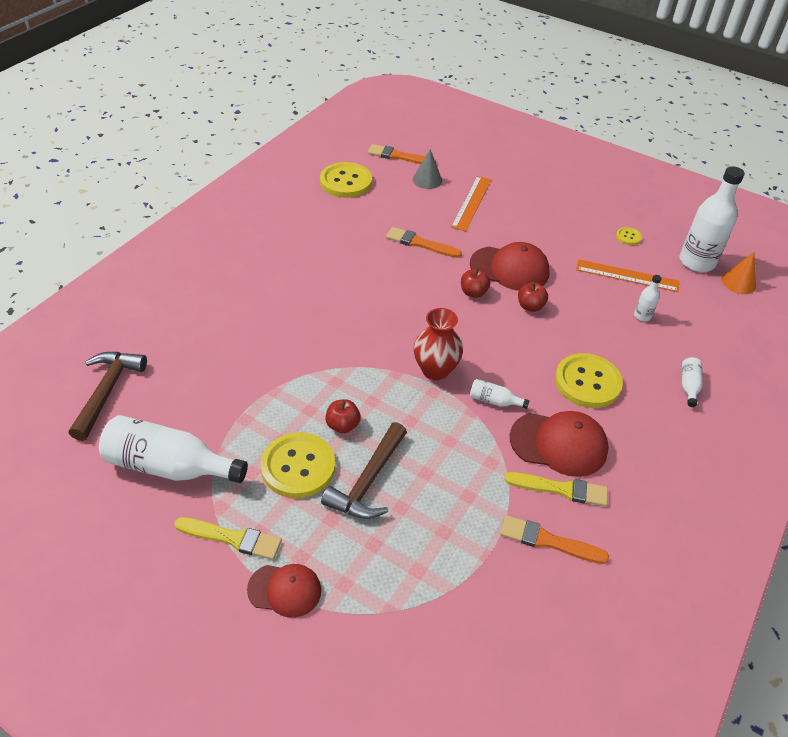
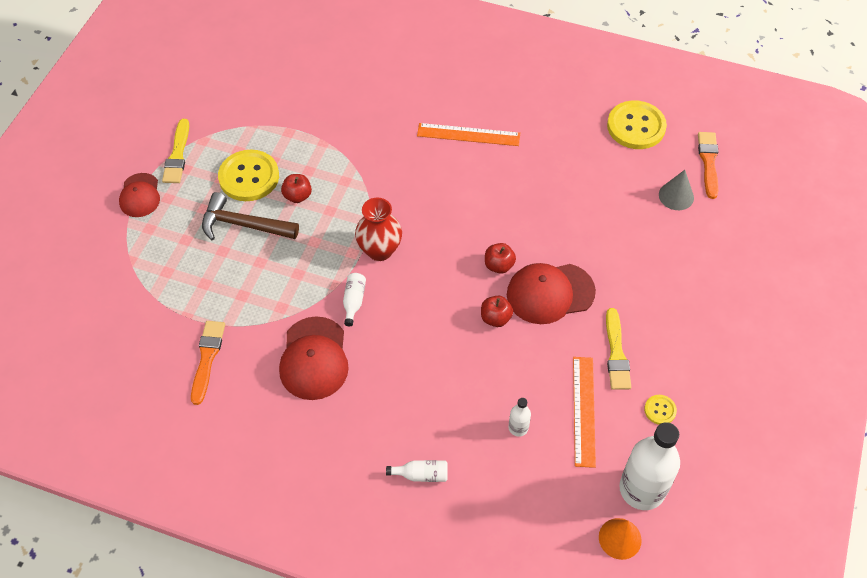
camera: 80 degrees right, 10 degrees up
brown hammer [69,352,147,441] -> none
white bottle [99,415,248,483] -> none
orange brush [386,227,462,258] -> none
orange ruler [451,176,492,231] -> orange ruler moved to [417,123,520,146]
red cap [470,242,550,291] -> red cap turned 75 degrees clockwise [507,263,596,324]
yellow brush [504,472,608,507] -> yellow brush moved to [606,308,631,390]
yellow button [555,353,623,408] -> none

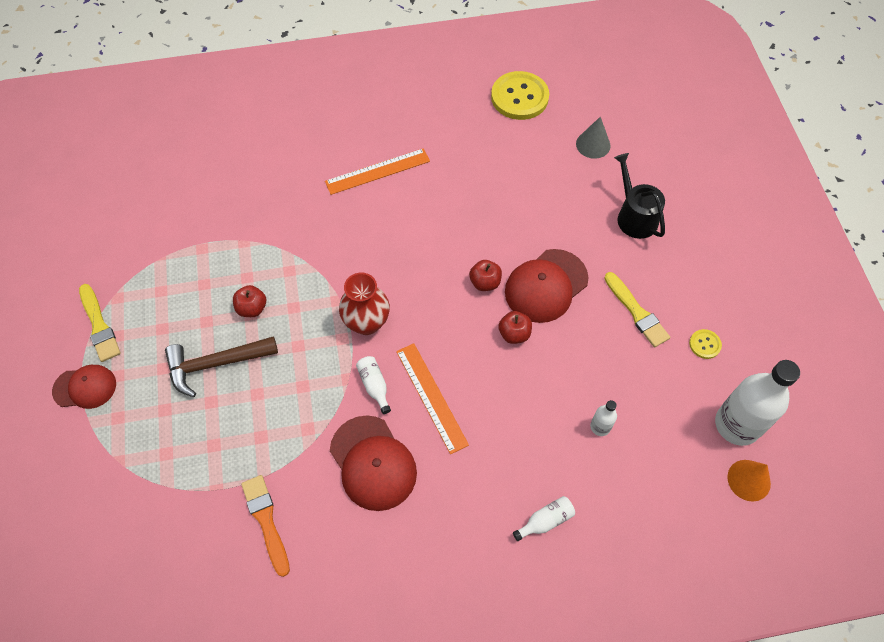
camera: 30 degrees left, 5 degrees up
red cap [119,173,160,217] -> red cap turned 60 degrees counterclockwise [52,365,116,409]
yellow button [218,150,279,201] -> none
orange ruler [573,357,596,468] -> orange ruler moved to [396,343,469,454]
orange brush [698,132,718,199] -> none
none -> black watering can [614,153,665,239]

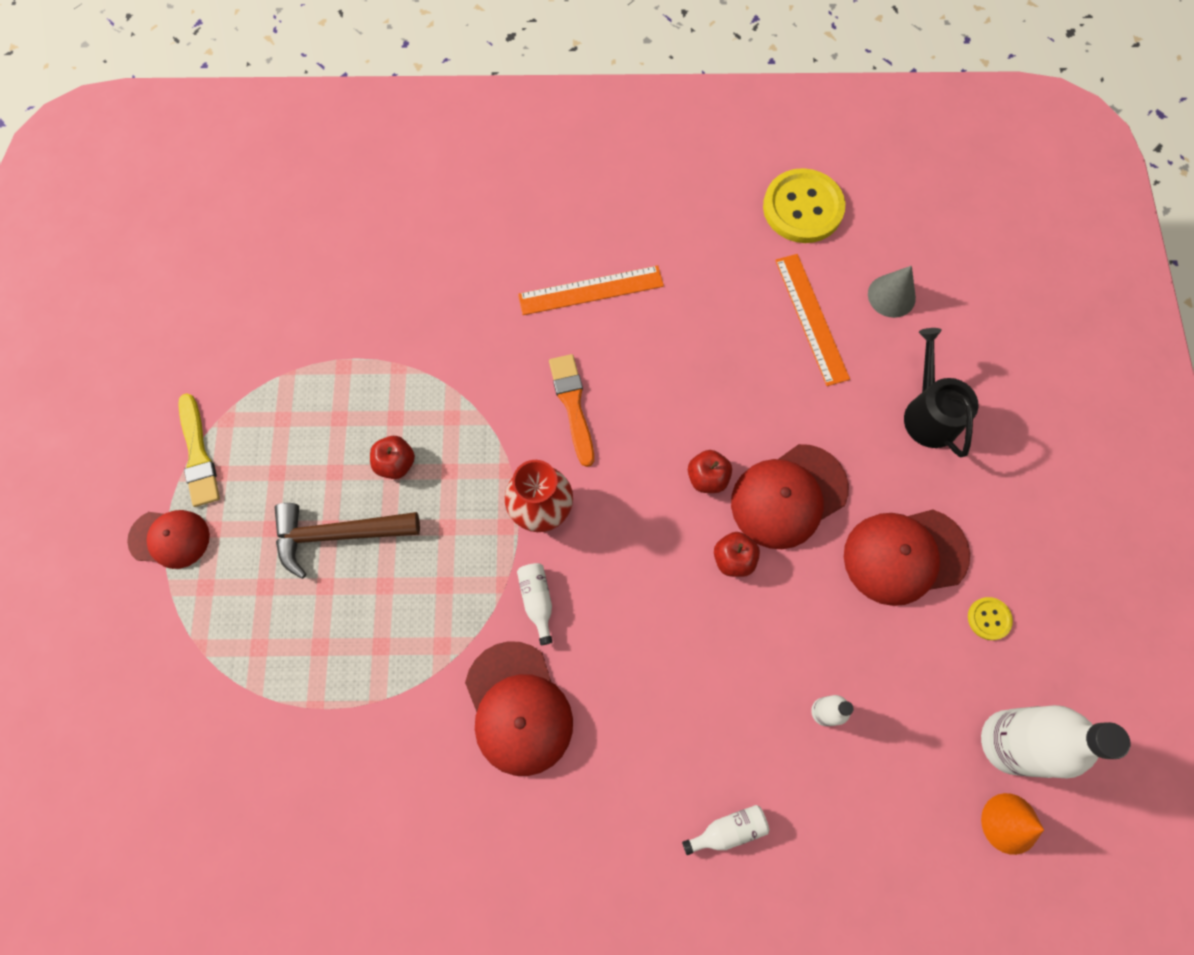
camera: 10 degrees right, 10 degrees up
orange brush [241,475,290,577] -> orange brush moved to [549,354,594,467]
orange ruler [396,343,469,454] -> orange ruler moved to [775,254,850,386]
yellow brush [604,272,670,347] -> red cap [844,509,970,606]

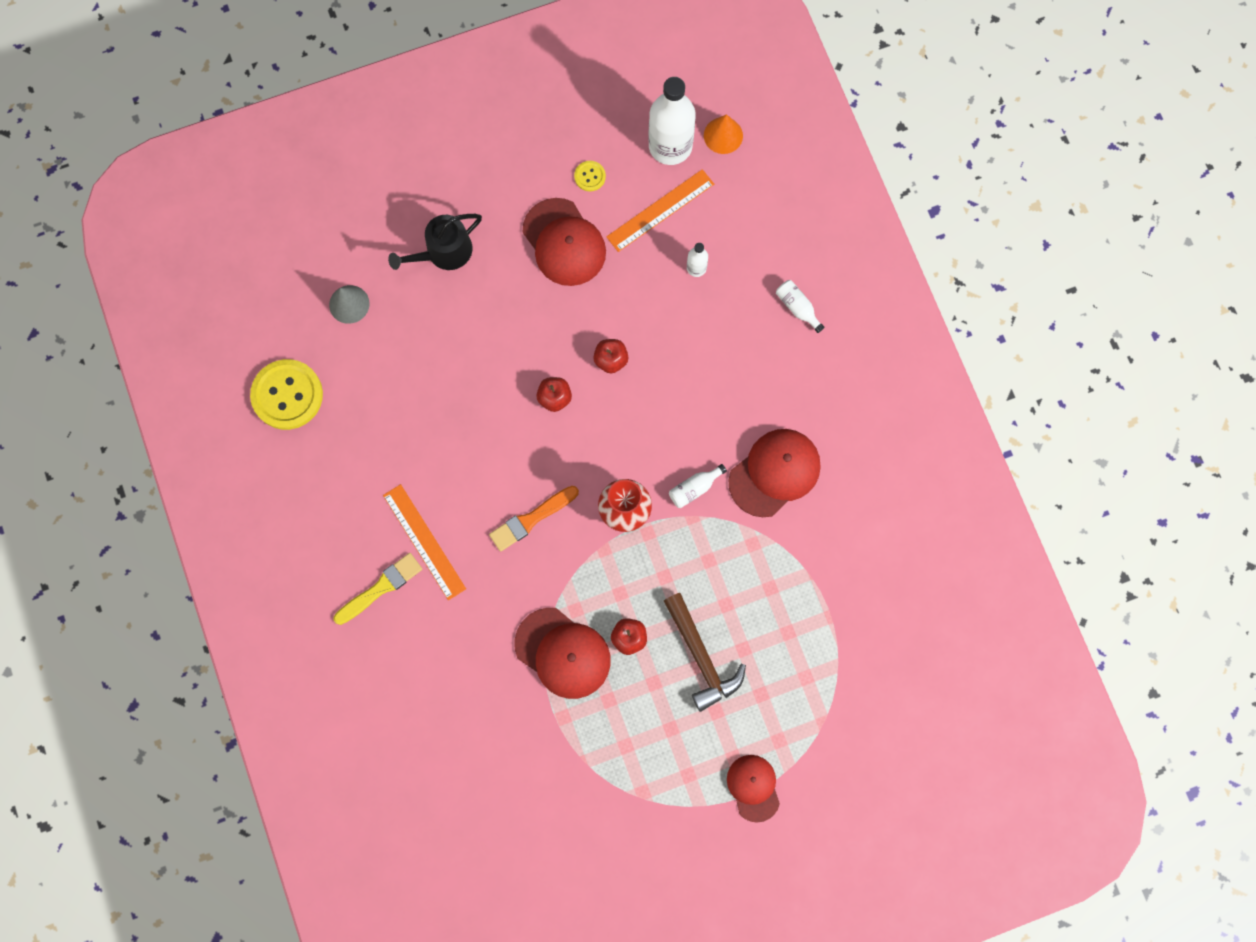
camera: 110 degrees left, 5 degrees up
yellow brush [178,393,220,507] -> yellow brush moved to [334,553,422,625]
red cap [731,444,849,549] -> red cap moved to [515,608,611,699]
orange ruler [775,254,850,386] -> orange ruler moved to [606,169,714,252]

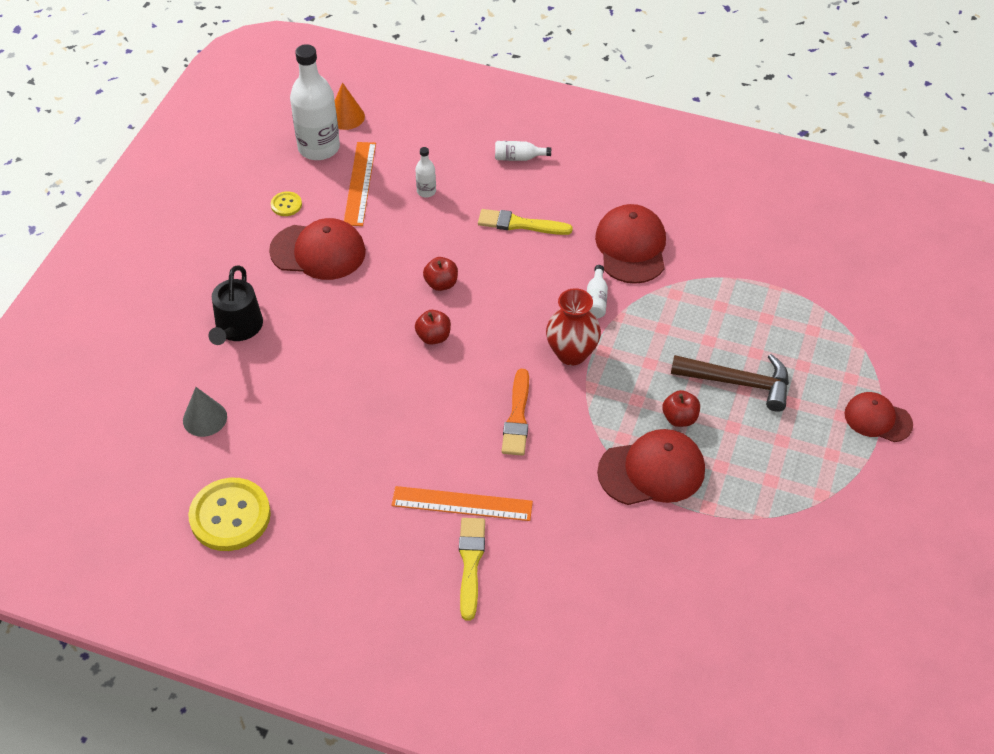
camera: 50 degrees left, 25 degrees down
none -> yellow brush [478,209,573,235]

